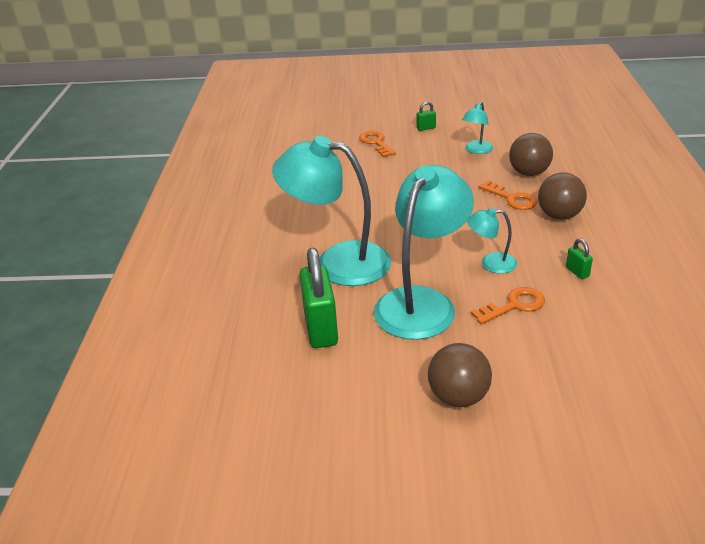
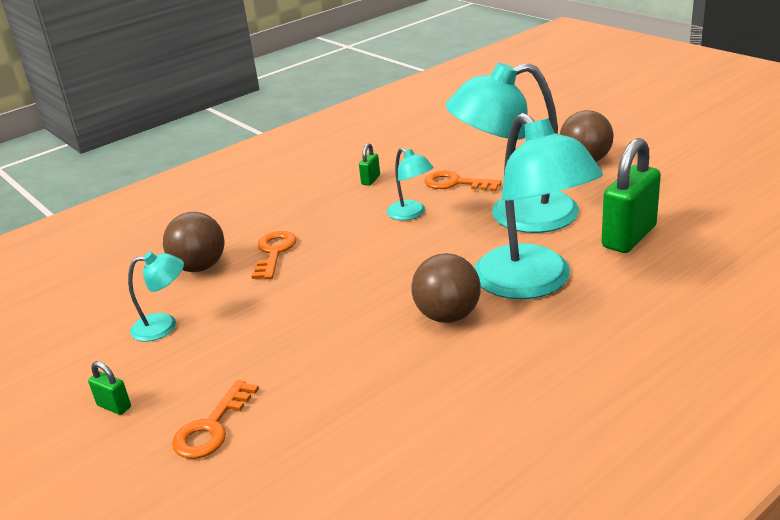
camera: 130 degrees left, 5 degrees down
brown ball [538,173,587,220] -> brown ball moved to [411,253,481,323]

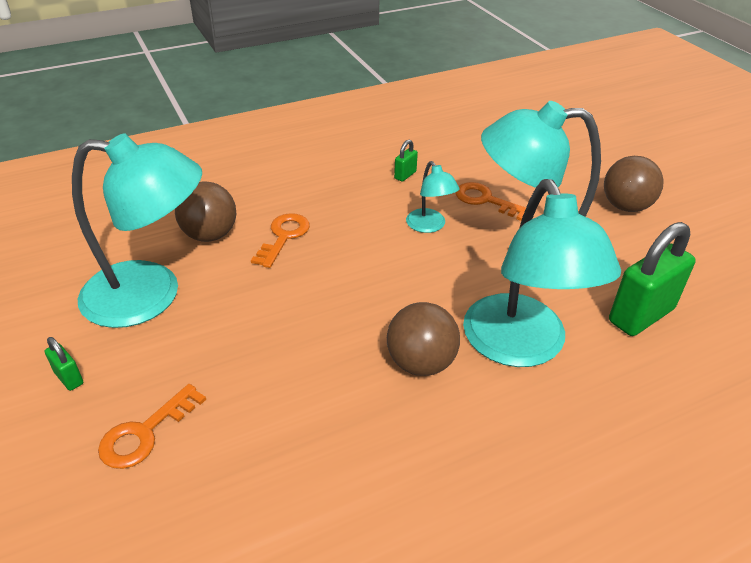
camera: 10 degrees right, 10 degrees up
turquoise lamp [128,252,184,342] -> turquoise lamp [72,133,202,328], size x2.15

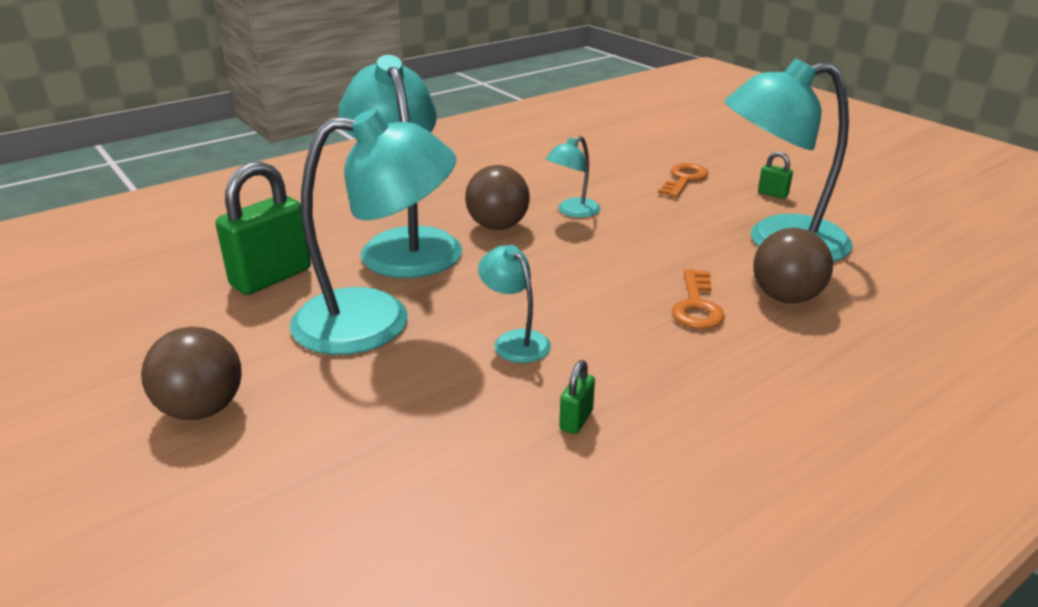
camera: 170 degrees right, 10 degrees down
orange key [456,182,526,221] -> none
none -> turquoise lamp [546,136,600,218]

